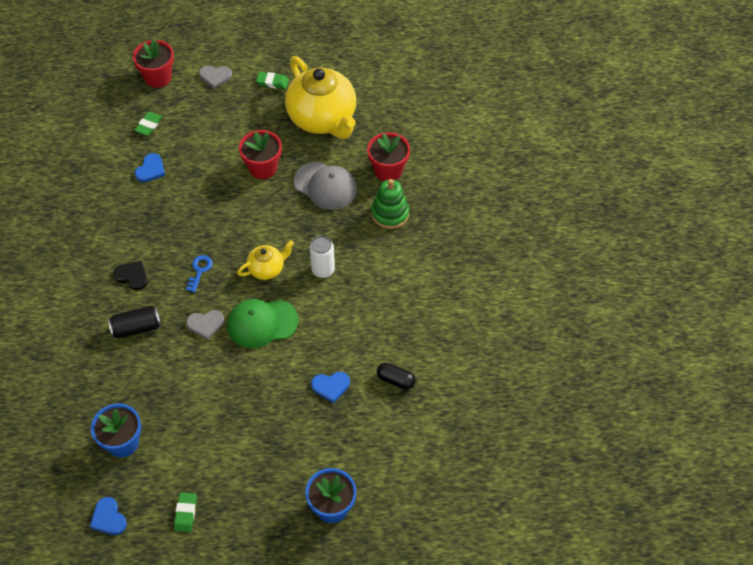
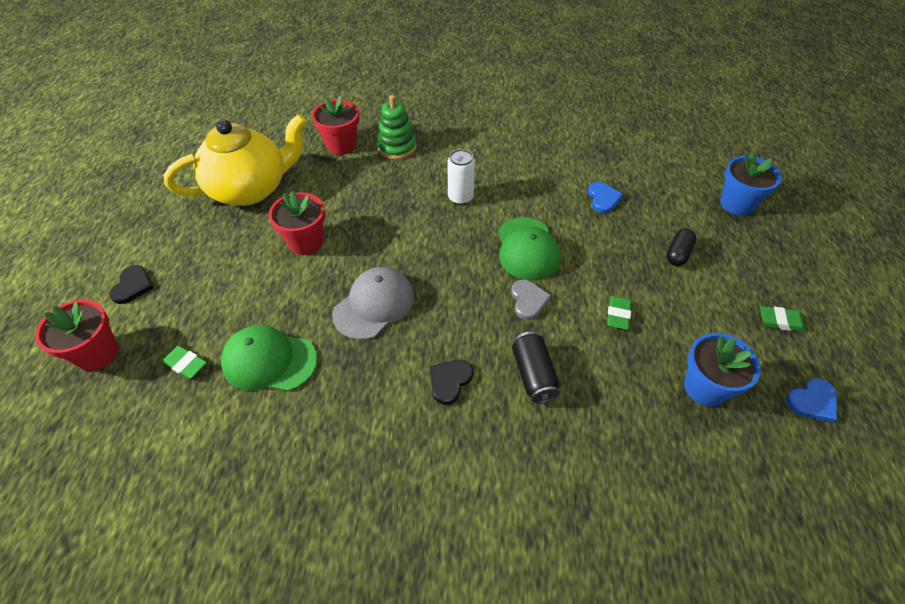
camera: 85 degrees left, 5 degrees down
blue heart [135,153,165,182] -> green cap [221,325,317,392]
blue key [186,255,213,292] -> none
grey heart [199,66,232,89] -> black heart [109,265,154,304]
yellow teapot [237,240,294,280] -> none
green eraser [256,72,289,89] -> green eraser moved to [607,296,631,330]
grey cap [294,162,357,210] -> grey cap moved to [332,267,414,340]
black capsule [377,363,416,390] -> black capsule moved to [667,229,697,266]

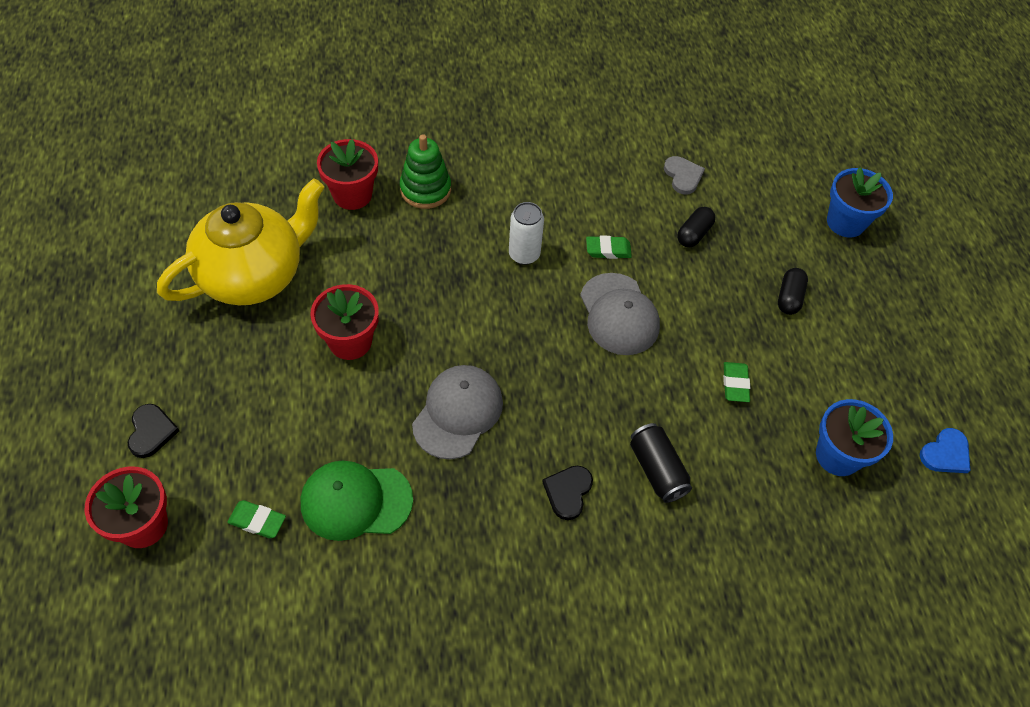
camera: 15 degrees left, 5 degrees up
green cap [498,218,561,280] -> grey cap [580,273,660,355]
grey heart [511,279,551,320] -> grey heart moved to [664,156,705,195]
blue heart [588,182,623,213] -> black capsule [677,207,715,248]
green eraser [760,306,806,332] -> green eraser moved to [586,236,632,259]

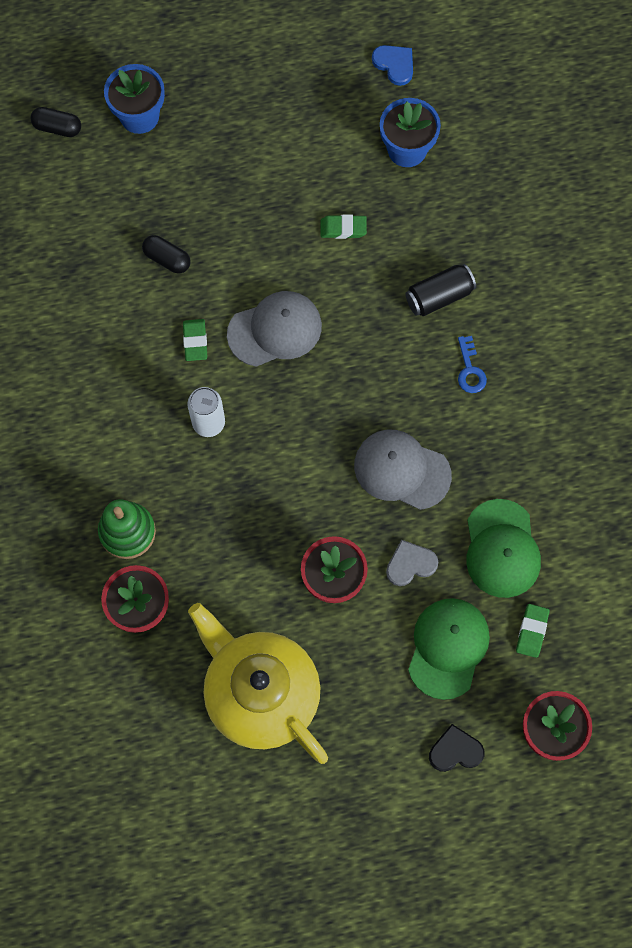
camera: 90 degrees left, 15 degrees up
black heart [543,466,593,520] -> blue key [458,336,487,393]
grey heart [664,156,705,195] -> grey heart moved to [386,540,438,586]
black capsule [778,268,808,315] -> black capsule moved to [30,107,81,137]
none -> green cap [408,598,490,700]

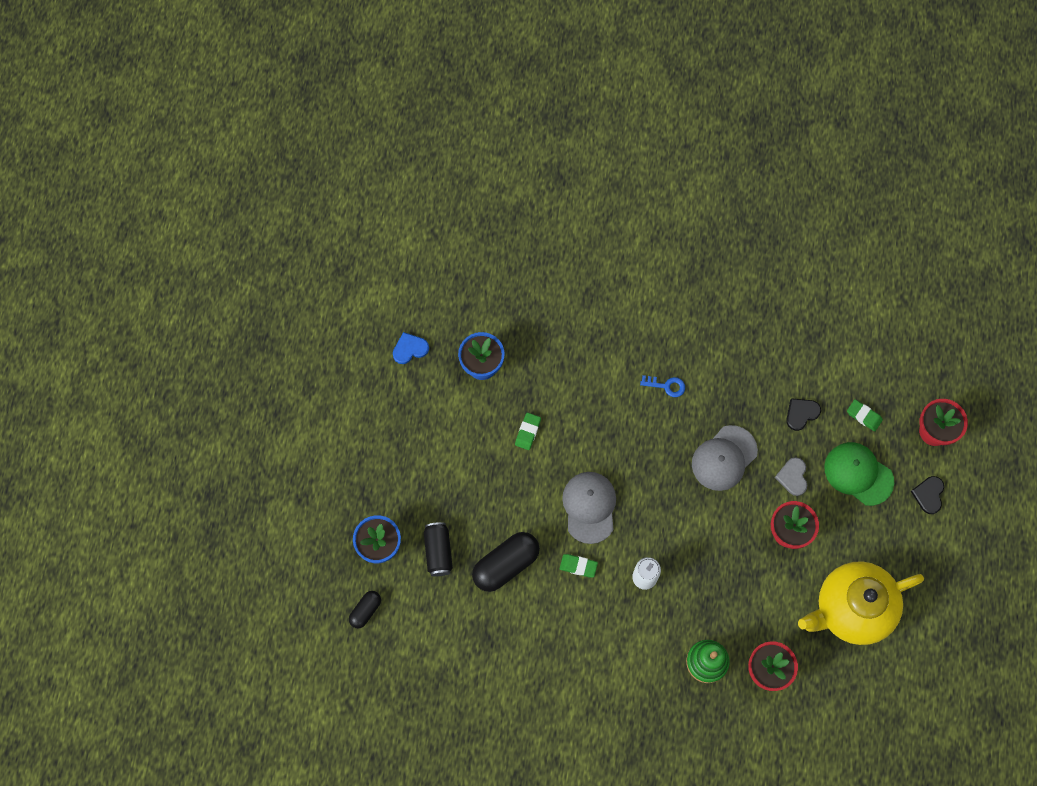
camera: 70 degrees left, 0 degrees up
black capsule [142,235,191,274] -> black capsule [472,532,540,592], size x1.83
black can [405,264,476,316] -> black can moved to [424,522,453,576]
green cap [466,499,541,598] -> black heart [786,398,821,431]

